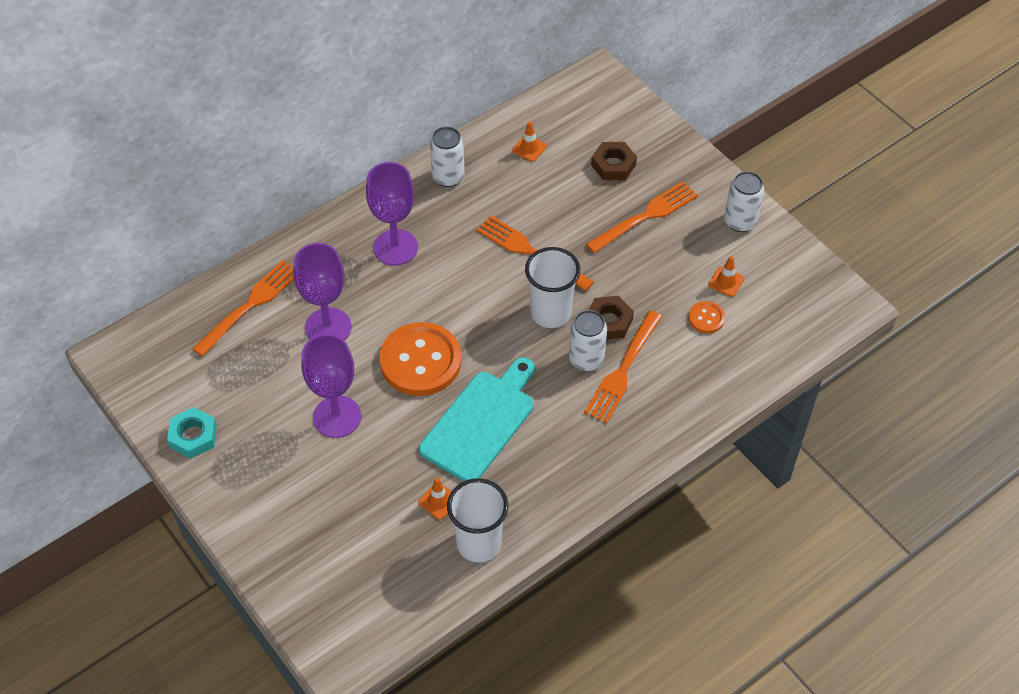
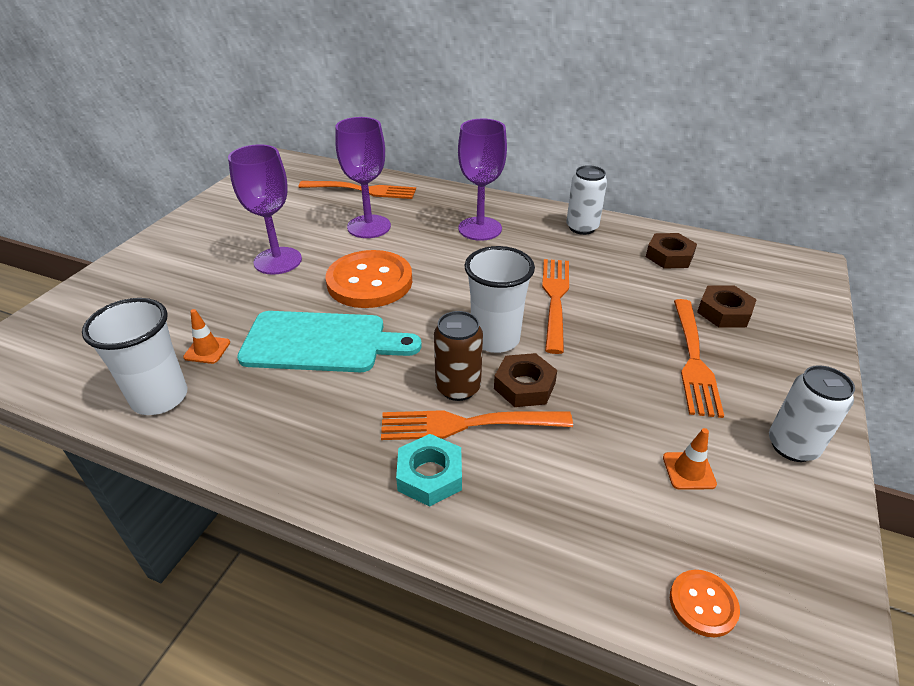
camera: 60 degrees right, 15 degrees down
turquoise nut [167,407,217,458] -> turquoise nut moved to [396,434,462,507]
orange traffic cone [512,121,547,162] -> brown nut [646,233,697,269]
white can [569,310,607,371] -> brown can [434,311,483,401]
orange fork [586,181,698,253] -> orange fork turned 75 degrees clockwise [674,299,724,418]
orange button [688,301,725,333] -> orange button moved to [670,570,740,637]

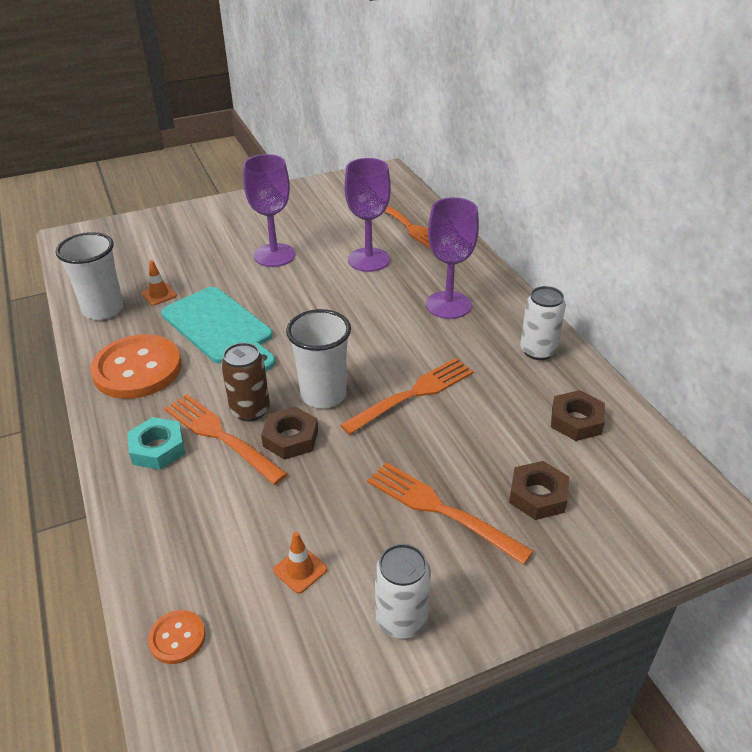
camera: 45 degrees right, 0 degrees up
orange button [325,250,412,308] -> orange button moved to [90,334,182,399]
orange fork [674,299,724,418] -> orange fork turned 75 degrees clockwise [367,462,533,565]

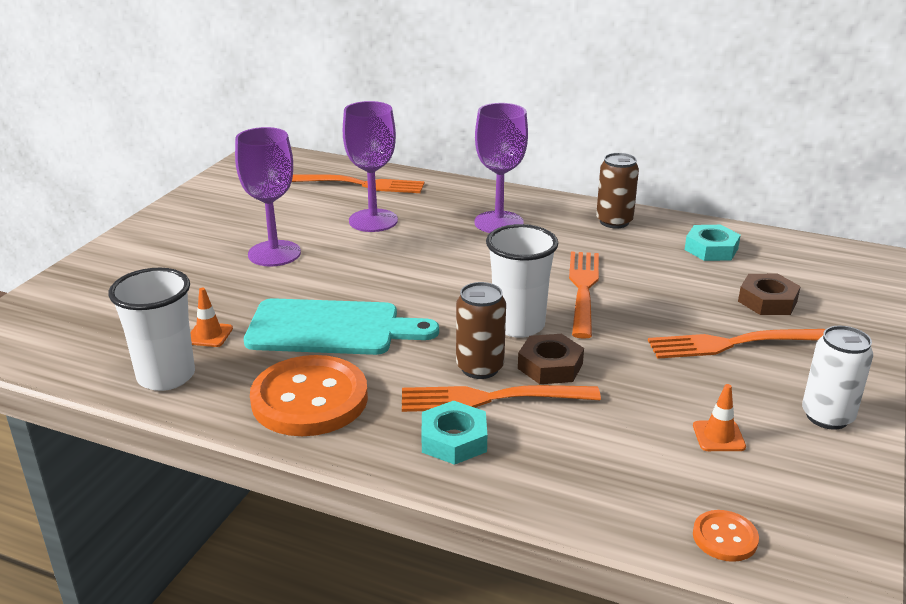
camera: 45 degrees left, 10 degrees down
white can [520,286,566,360] -> brown can [596,153,639,229]
brown nut [551,390,605,441] -> turquoise nut [685,225,741,261]

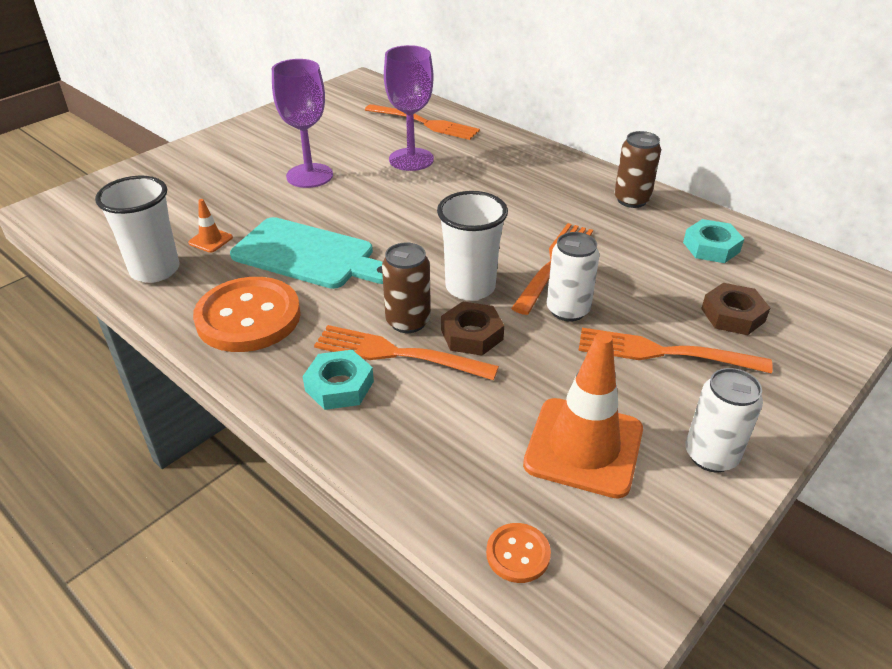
camera: 20 degrees right, 10 degrees up
purple goblet [475,103,528,233] -> none
orange traffic cone [693,384,746,451] -> orange traffic cone [523,332,643,499], size x2.31
none -> white can [547,232,600,321]

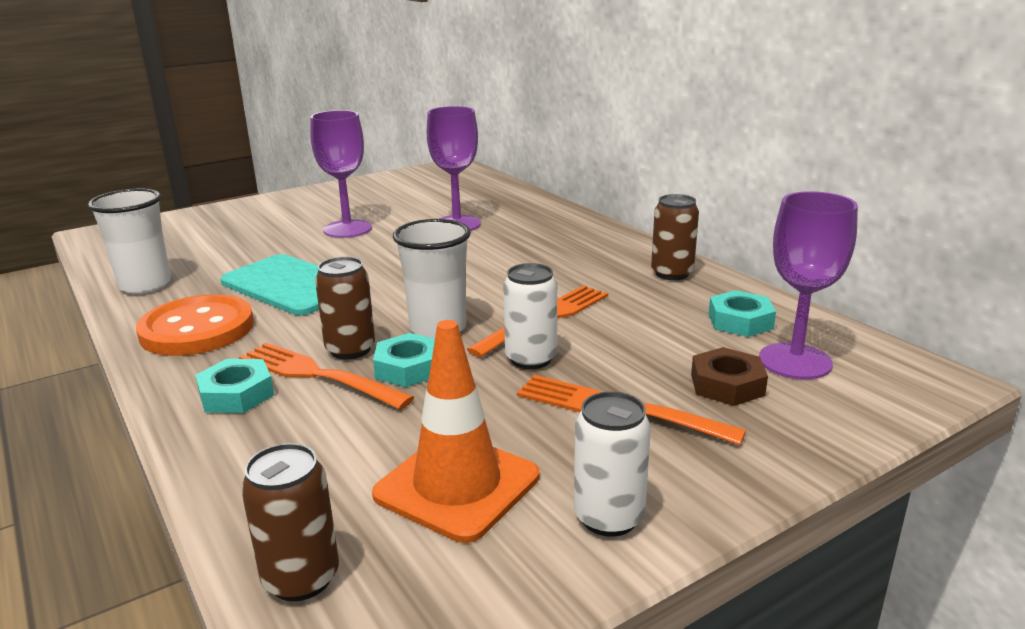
camera: 15 degrees right, 15 degrees down
orange traffic cone [188,199,233,253] -> none
orange fork [365,104,480,140] -> none
brown nut [441,301,504,356] -> turquoise nut [373,333,435,387]
orange button [486,523,551,583] -> brown can [241,443,339,601]
none -> purple goblet [759,191,858,379]

